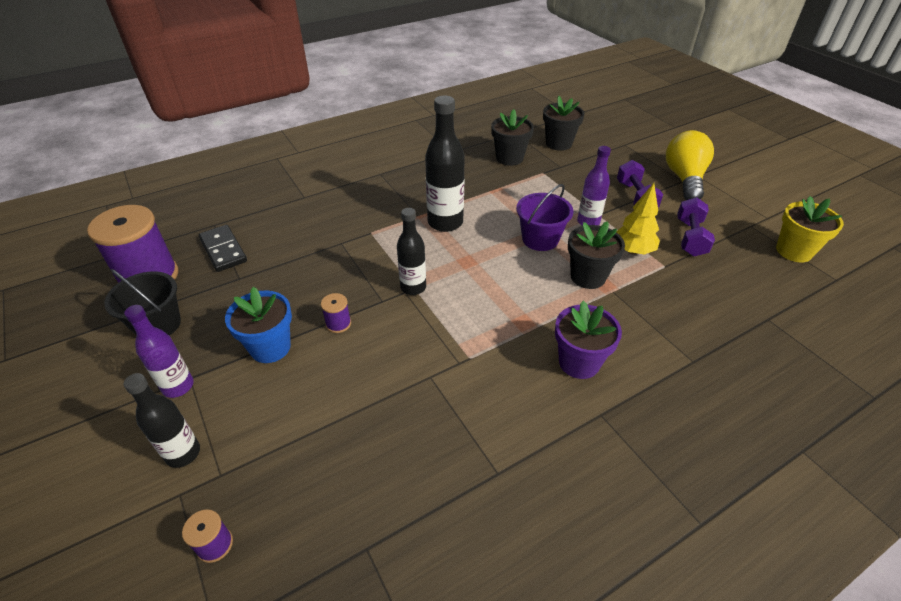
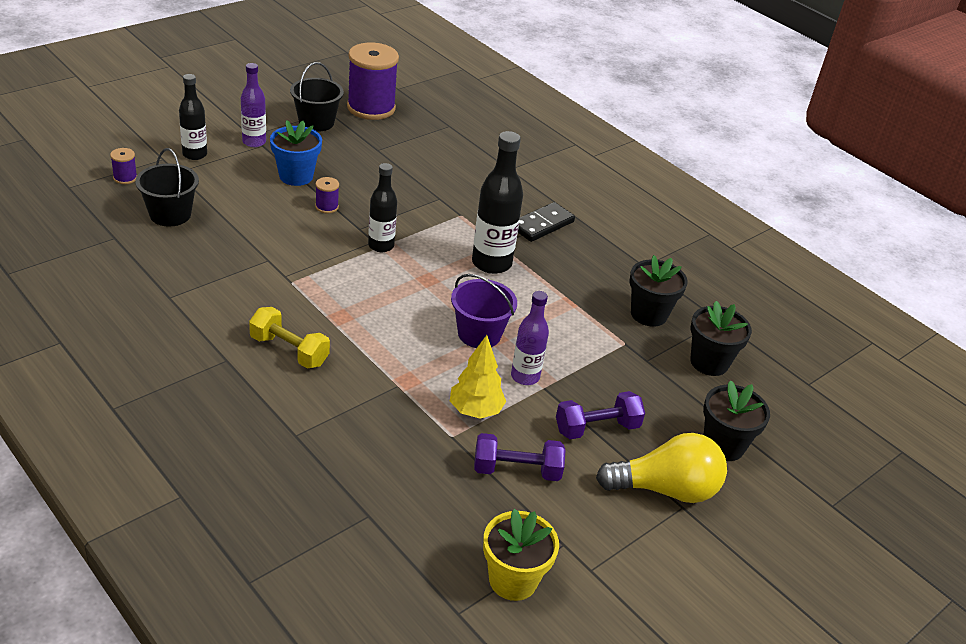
camera: 75 degrees right, 5 degrees down
black domino [199,225,247,272] -> black domino moved to [518,202,575,242]
purple flower pot [555,301,622,379] -> yellow dumbbell [249,307,330,369]
black flower pot [568,221,625,289] -> black flower pot moved to [703,380,770,461]
none -> black bucket [135,148,199,227]

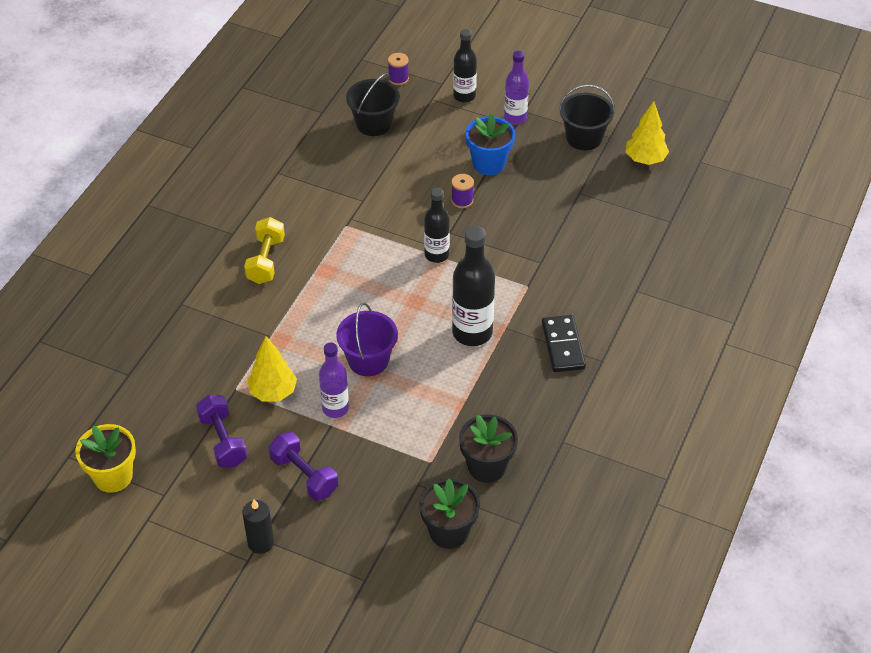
camera: 70 degrees right, 10 degrees up
purple spool [347,43,399,120] -> yellow tree [625,101,669,165]
black domino [518,202,575,242] -> black domino turned 60 degrees clockwise [542,315,586,372]
yellow light bulb [596,433,727,503] -> black candle [242,499,274,554]
black flower pot [703,380,770,461] -> none

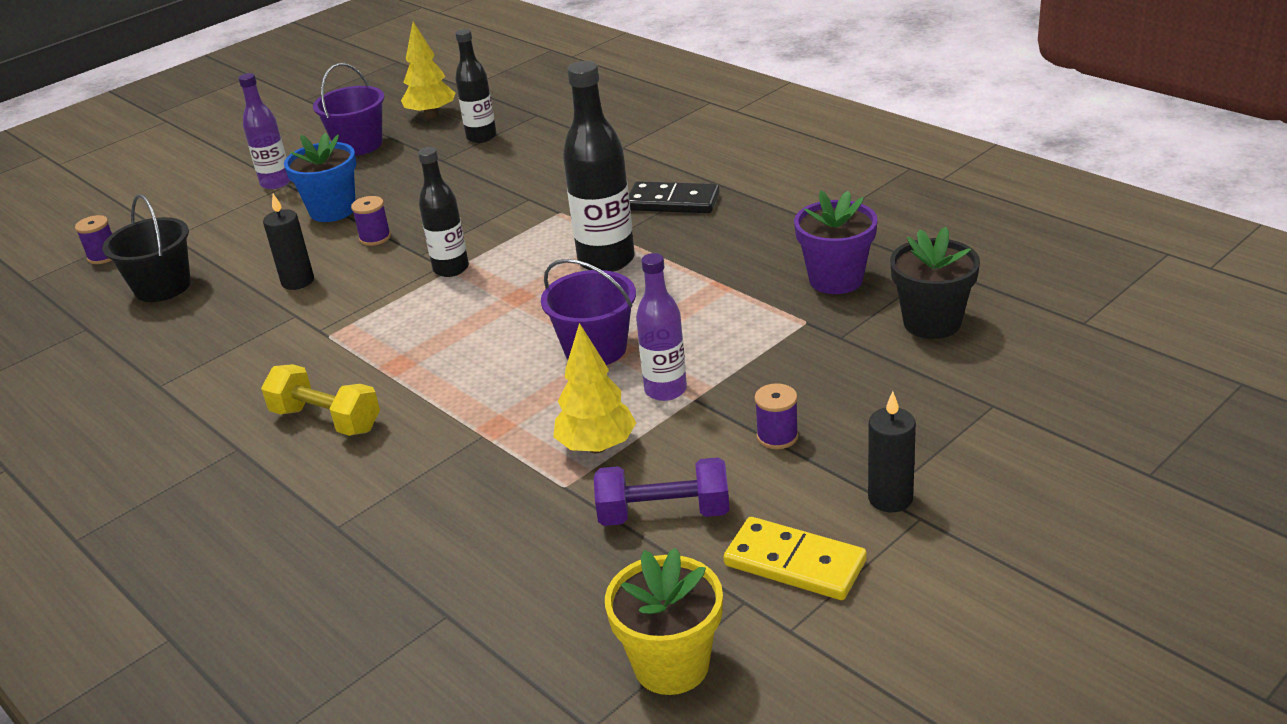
camera: 65 degrees left, 15 degrees down
purple dumbbell [269,432,338,501] -> purple spool [754,383,799,449]
black bottle [453,29,477,103] -> black bottle moved to [455,29,497,143]
black flower pot [459,414,518,483] -> purple flower pot [794,190,878,294]
black bucket [559,84,615,150] -> purple bucket [313,63,385,156]
none -> black candle [263,194,314,290]
none -> yellow domino [723,517,867,600]

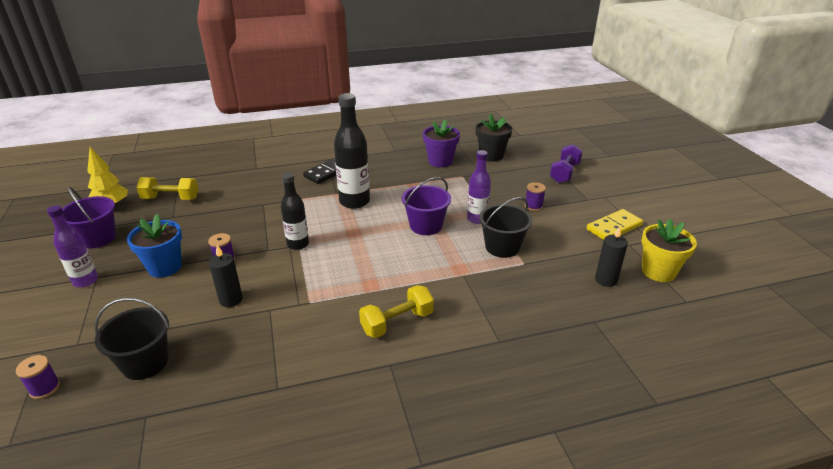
camera: 65 degrees left, 0 degrees up
black bottle [455,29,497,143] -> yellow dumbbell [137,177,198,200]
yellow tree [553,323,636,453] -> black bucket [479,197,532,258]
purple dumbbell [594,457,729,526] -> purple dumbbell moved to [550,144,583,183]
black candle [868,391,916,512] -> black candle moved to [595,226,628,287]

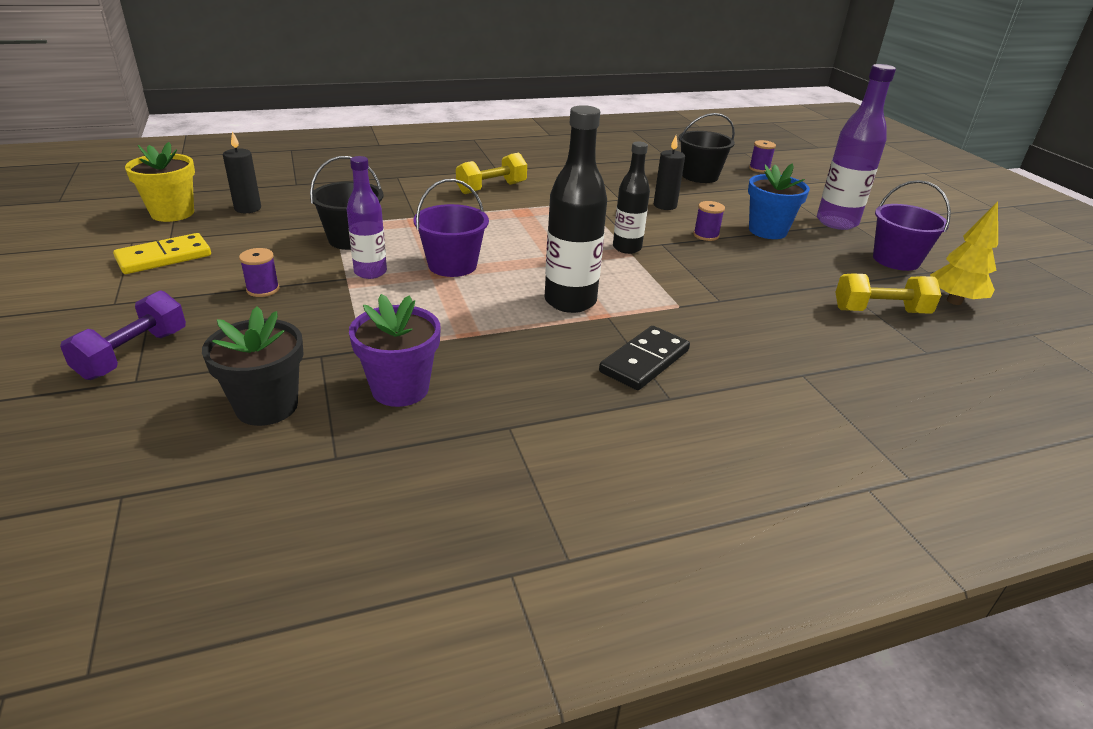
camera: 175 degrees right, 0 degrees up
purple bottle [47,205,98,287] -> purple bottle [817,64,896,230], size x1.56

